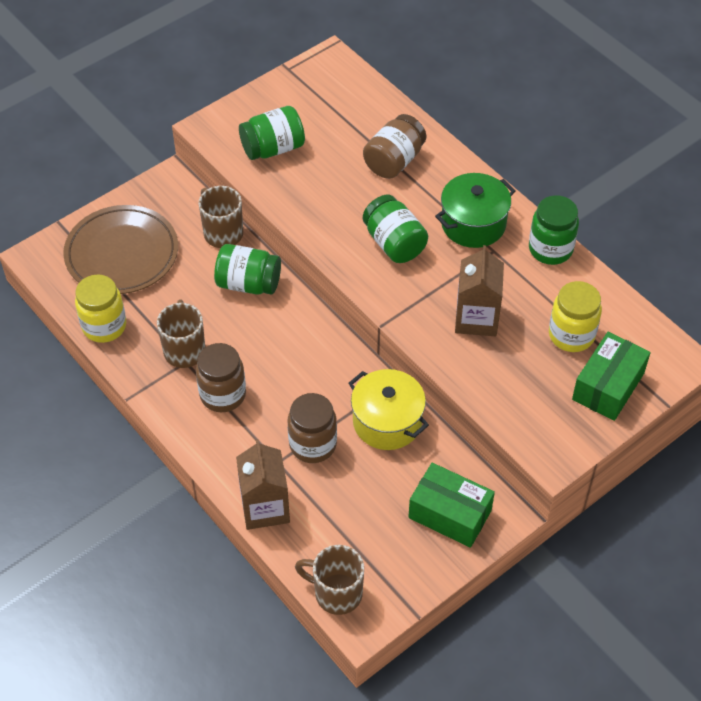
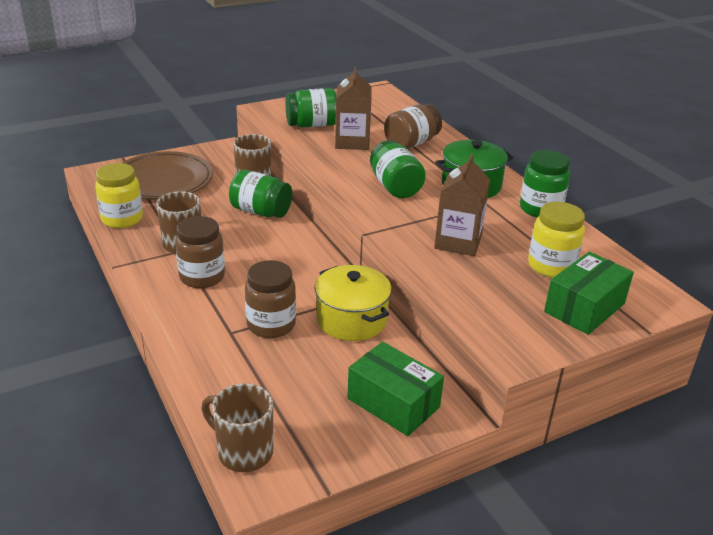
camera: 10 degrees right, 20 degrees down
brown carton [236,439,290,530] -> brown carton moved to [335,66,372,150]

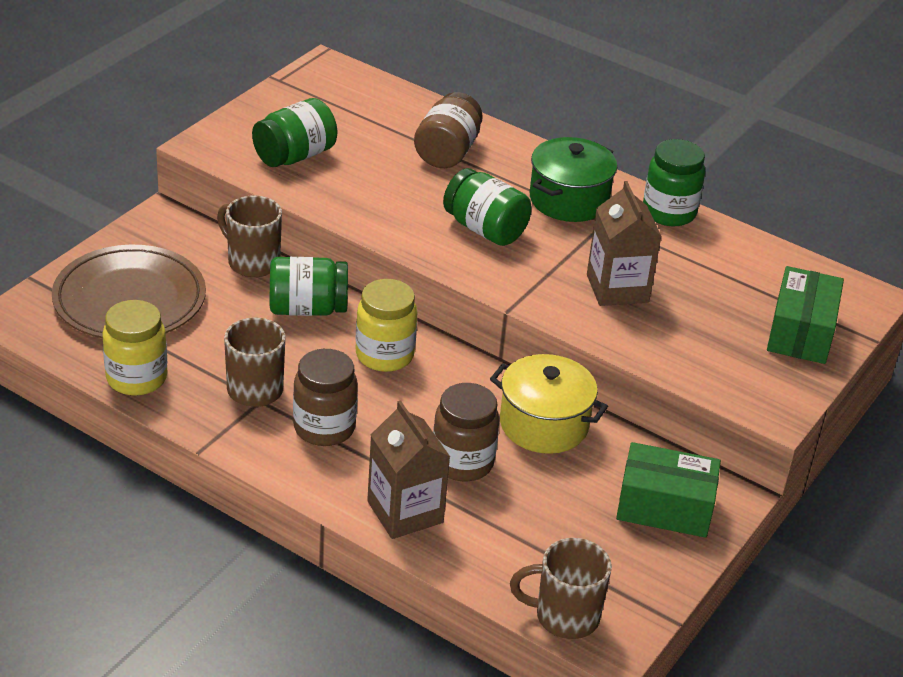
camera: 30 degrees left, 5 degrees up
brown carton [335,66,372,150] -> brown carton moved to [367,400,450,539]
yellow jar [528,202,585,278] -> yellow jar moved to [355,279,418,372]

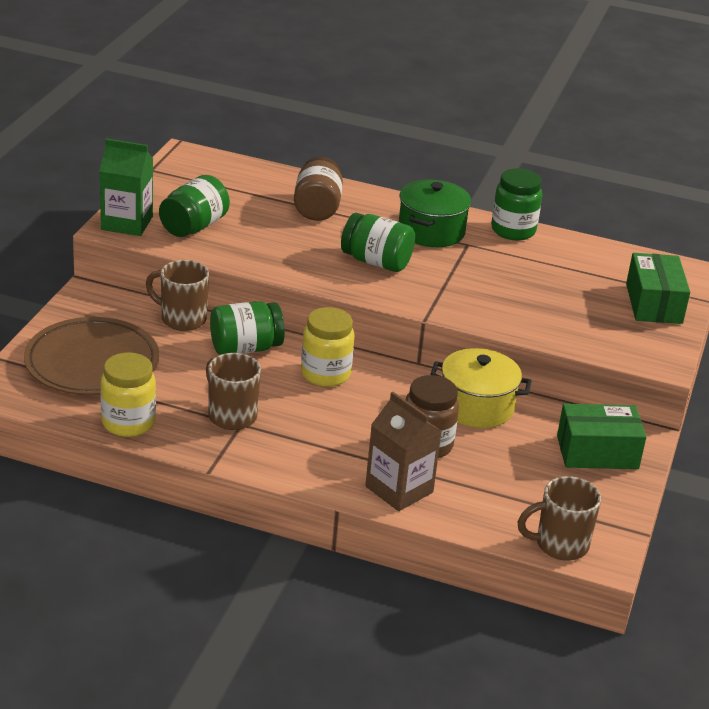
camera: 15 degrees left, 5 degrees down
brown jar [293,349,358,446] -> none
brown carton [587,181,662,306] -> none
none -> green carton [99,139,153,236]

